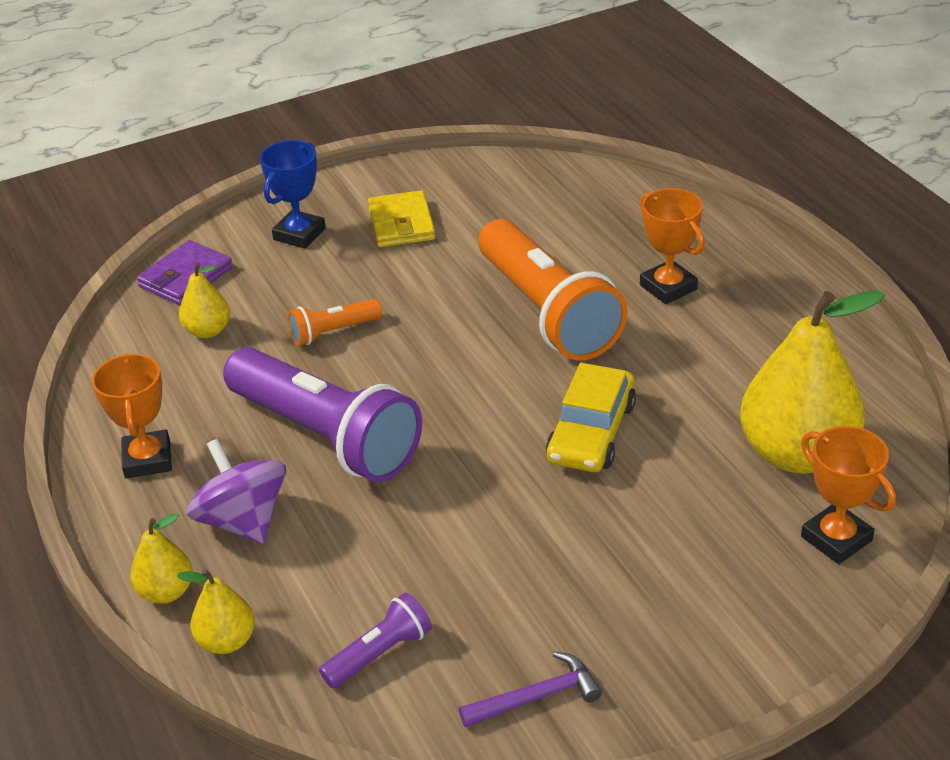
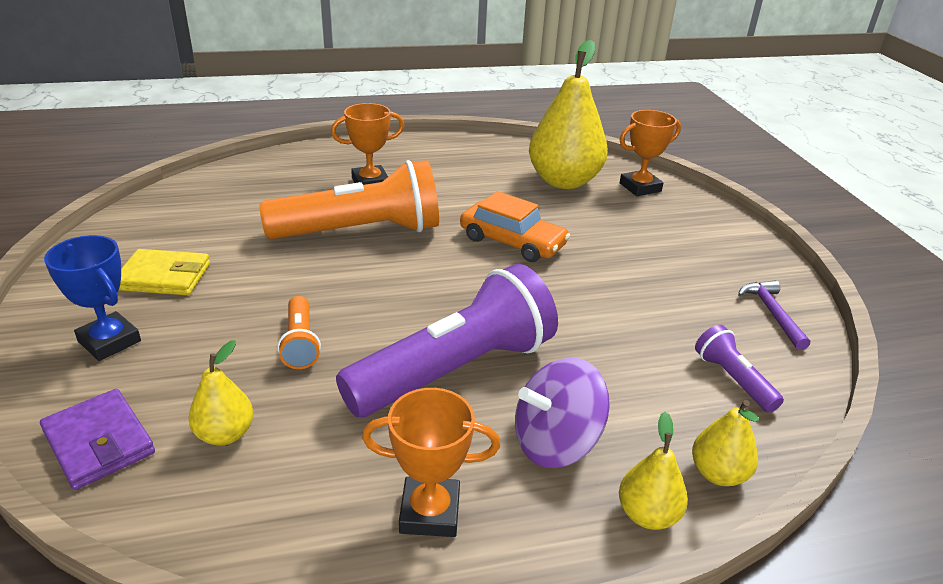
camera: 80 degrees left, 5 degrees down
yellow car [546,363,636,472] -> orange car [460,191,570,262]

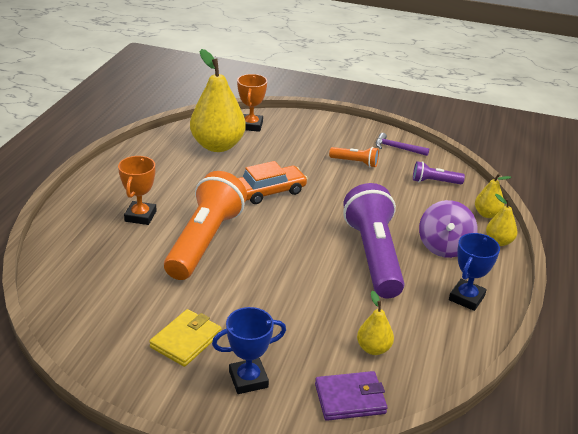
camera: 60 degrees left, 0 degrees up
orange flashlight [278,296,321,369] -> orange flashlight moved to [329,147,379,167]
orange trophy [362,388,500,537] -> blue trophy [449,233,500,311]

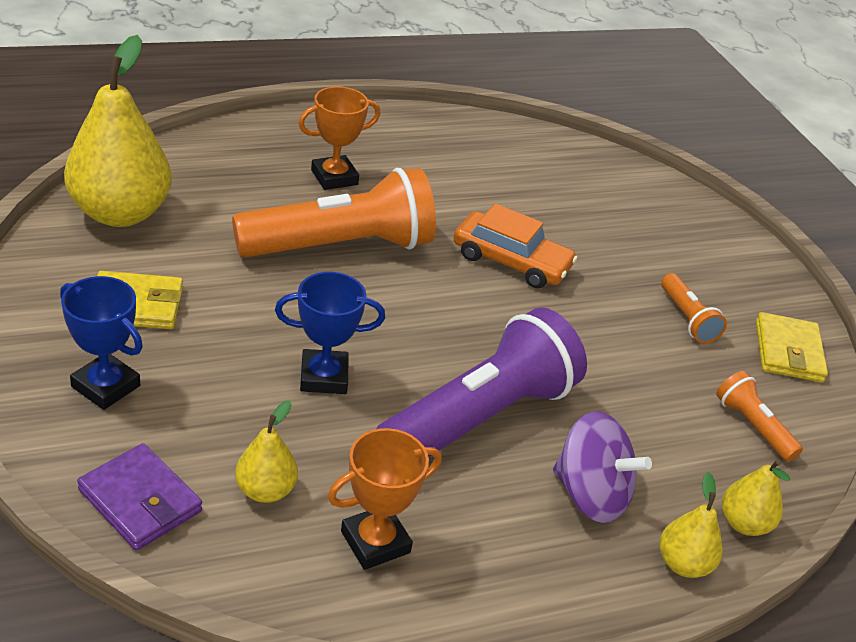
camera: 50 degrees right, 5 degrees up
yellow pear [190,49,246,152] -> yellow pear moved to [64,35,172,227]
orange trophy [237,74,267,132] -> orange trophy moved to [328,428,442,570]
purple hammer [376,133,429,156] -> yellow wallet [756,312,828,383]
purple flashlight [413,161,465,184] -> orange flashlight [716,371,803,462]
purple spinning top [419,200,478,258] -> purple spinning top turned 120 degrees counterclockwise [553,411,652,523]
blue trophy [449,233,500,311] -> blue trophy moved to [275,272,385,394]

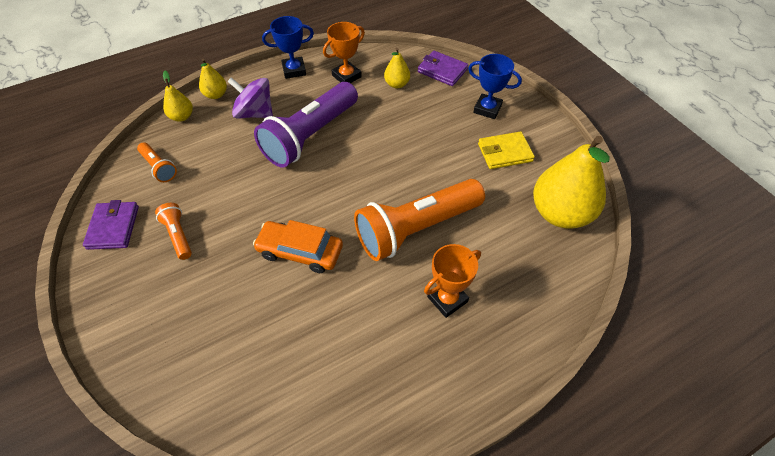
camera: 175 degrees right, 15 degrees up
blue trophy [275,272,385,394] -> blue trophy moved to [262,16,314,79]
yellow wallet [756,312,828,383] -> purple wallet [83,200,139,250]

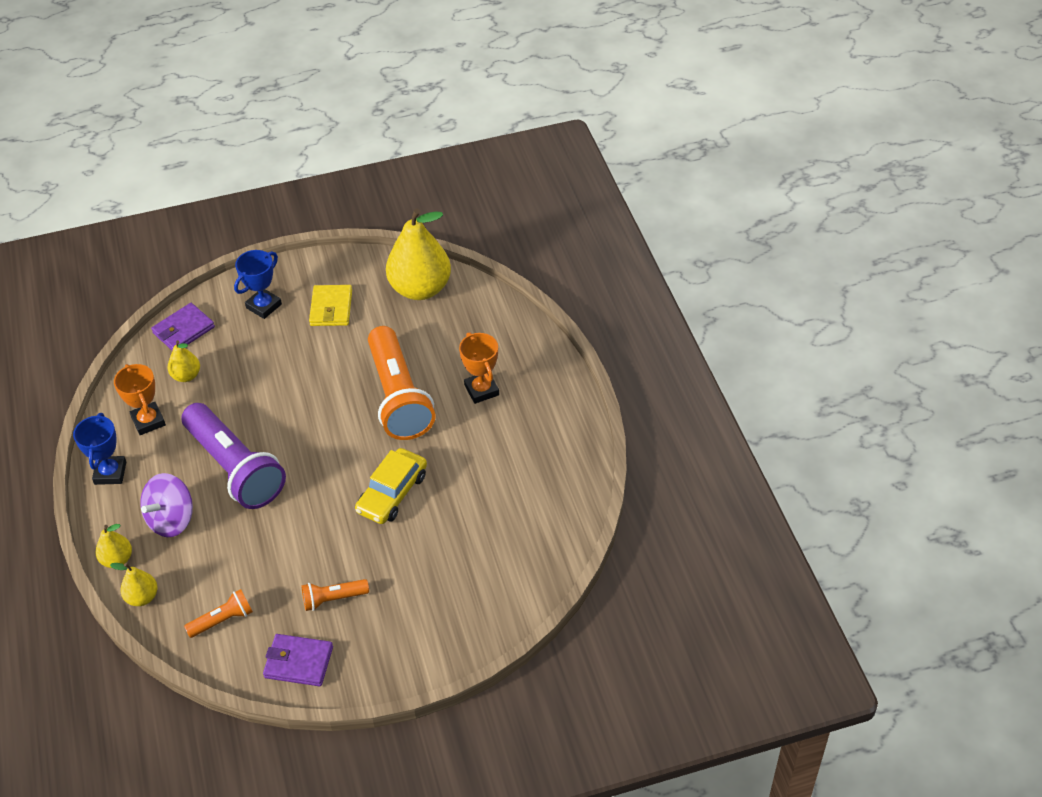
camera: 75 degrees left, 5 degrees down
orange car [253,220,343,273] -> yellow car [355,448,427,524]

